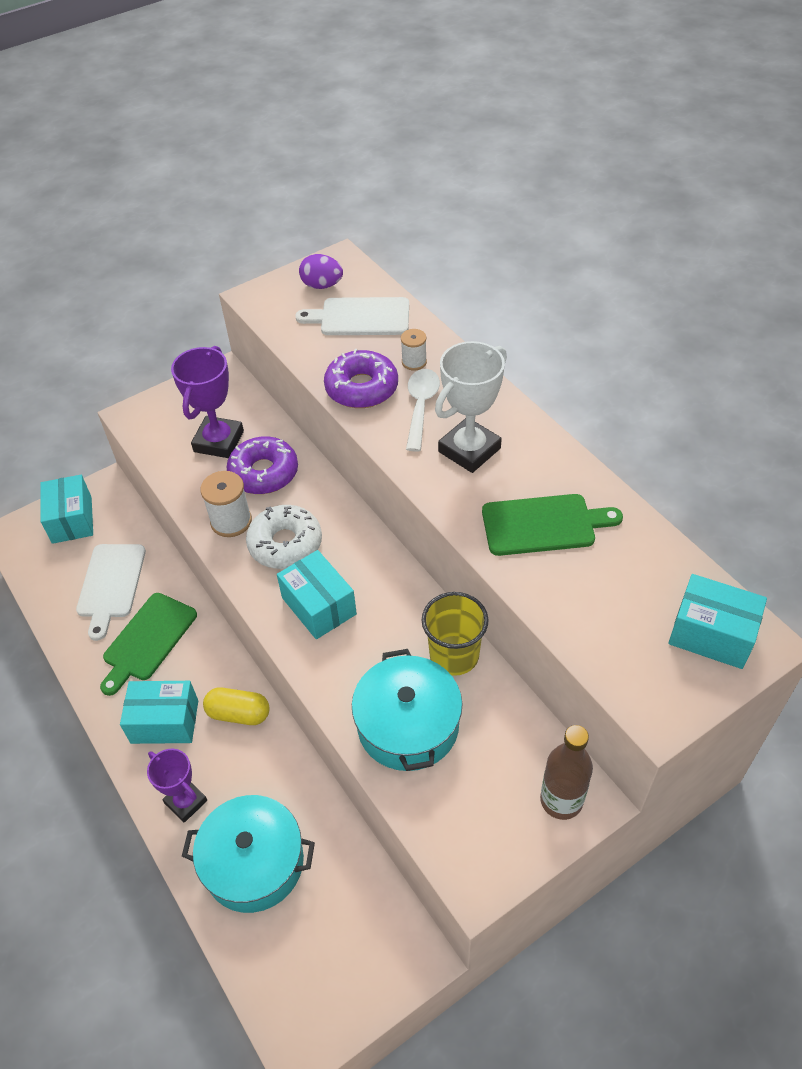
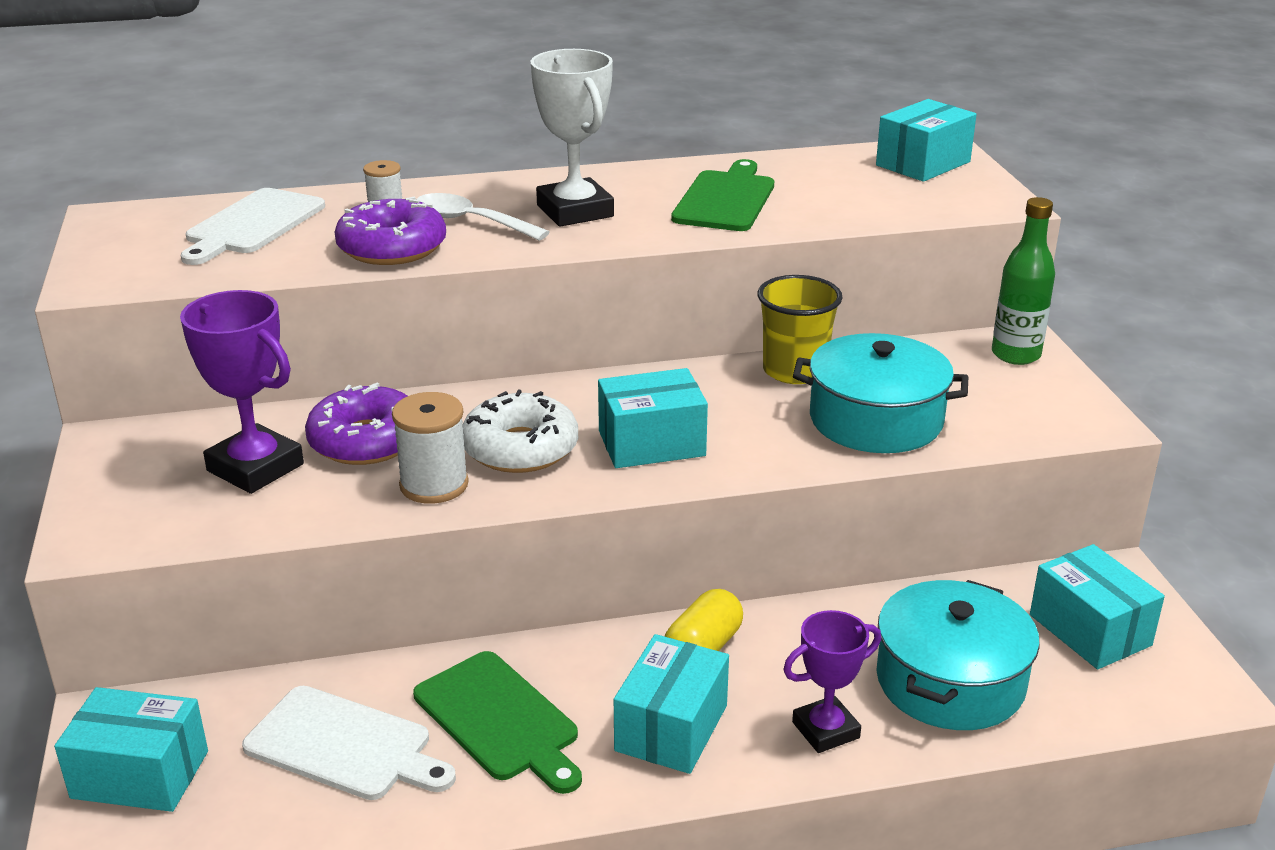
camera: 70 degrees left, 20 degrees down
purple egg [299,254,343,289] -> none
brown bottle [540,725,593,820] -> green bottle [992,197,1055,365]
none -> turquoise box [1030,544,1165,669]

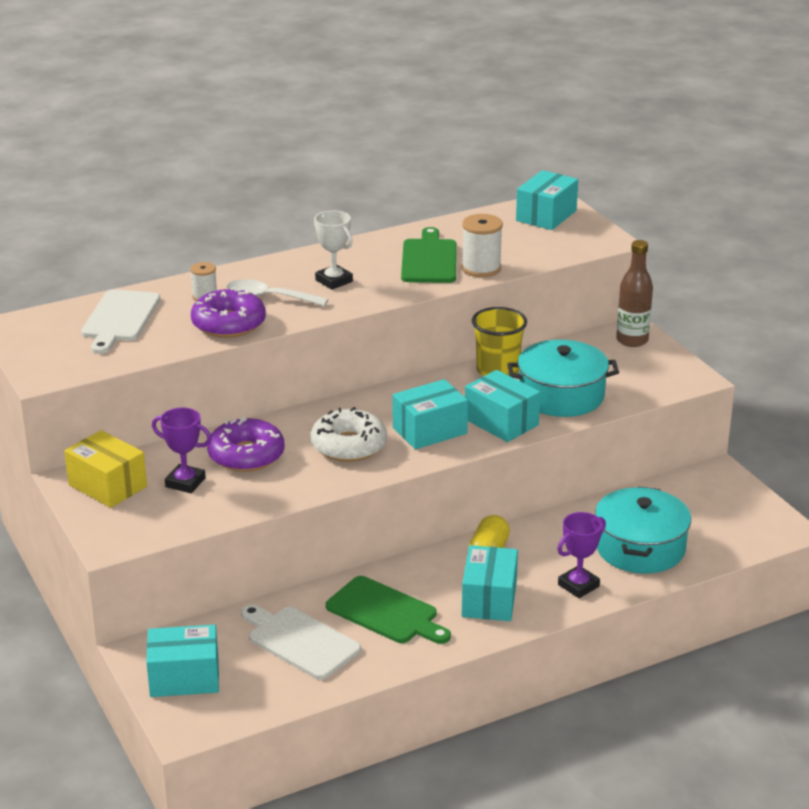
camera: 15 degrees left, 0 degrees up
purple trophy [180,290,304,494] -> purple trophy [152,408,212,493], size x0.66
white cutting board [242,686,456,800] -> white cutting board turned 150 degrees counterclockwise [241,604,361,680]
white spool [392,392,469,504] -> white spool moved to [462,214,503,277]
white trophy [530,49,614,227] -> white trophy [314,211,353,290], size x0.66
green bottle [992,197,1055,365] -> brown bottle [616,240,653,347]
turquoise box [1030,544,1165,669] -> turquoise box moved to [465,370,540,442]
none -> yellow box [64,430,147,508]

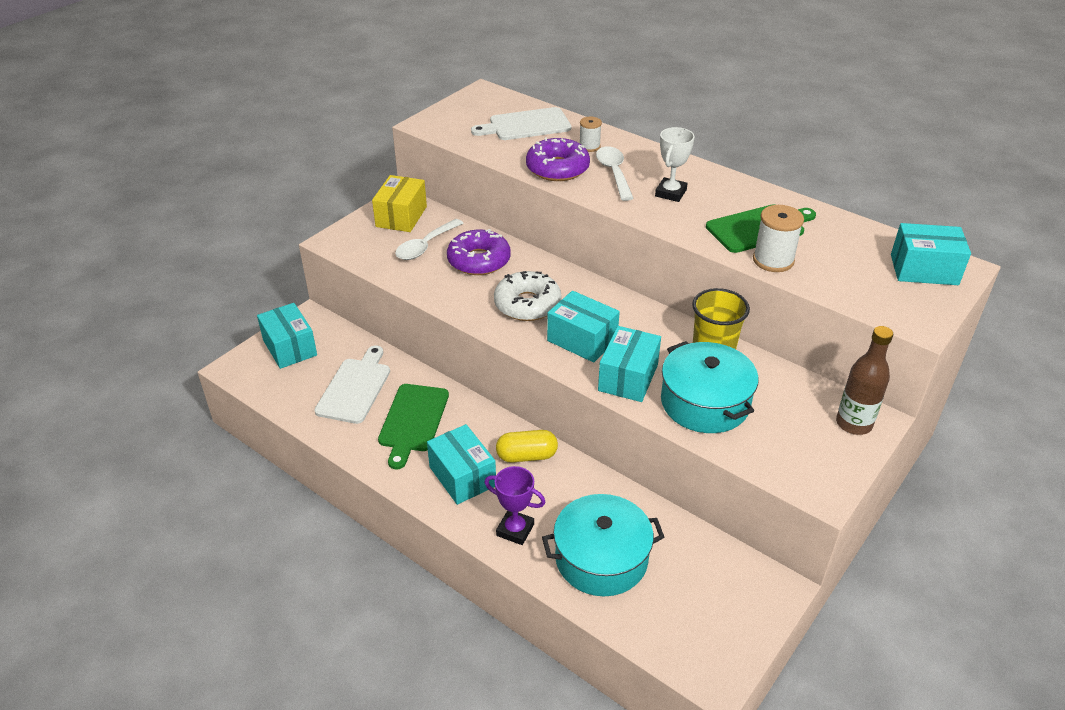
camera: 65 degrees right, 10 degrees up
purple trophy [152,408,212,493] -> white spoon [395,219,463,260]
turquoise box [462,545,518,621] -> turquoise box turned 75 degrees clockwise [427,424,496,505]

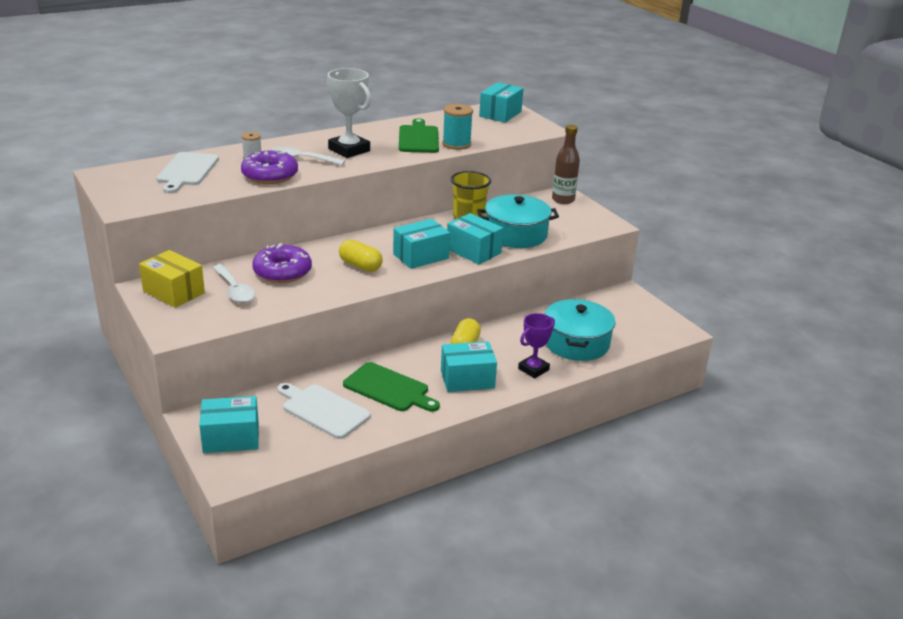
camera: 70 degrees left, 10 degrees down
white donut [494,271,561,321] -> yellow capsule [339,239,383,272]
white trophy [655,127,695,202] -> white trophy [327,68,371,158], size x1.51
white spool [753,205,804,272] -> turquoise spool [442,104,473,150]

